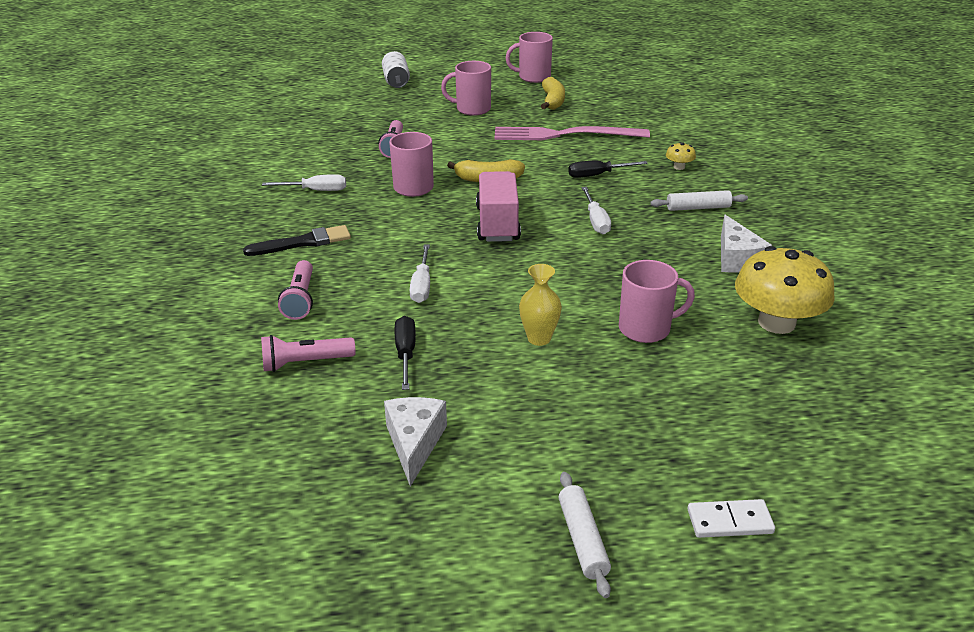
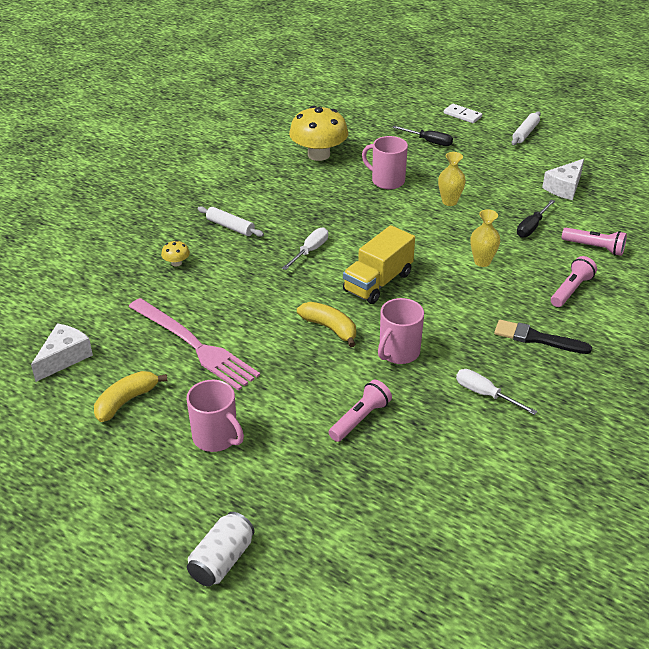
camera: 140 degrees left, 5 degrees up
white screwdriver [409,244,430,303] -> yellow vase [470,209,501,267]
pink truck [476,171,521,242] -> yellow truck [343,225,415,304]
pink mug [506,32,553,83] -> none
black screwdriver [568,161,648,178] -> black screwdriver moved to [392,126,453,146]
white cheese [721,215,772,273] -> white cheese moved to [31,323,93,382]

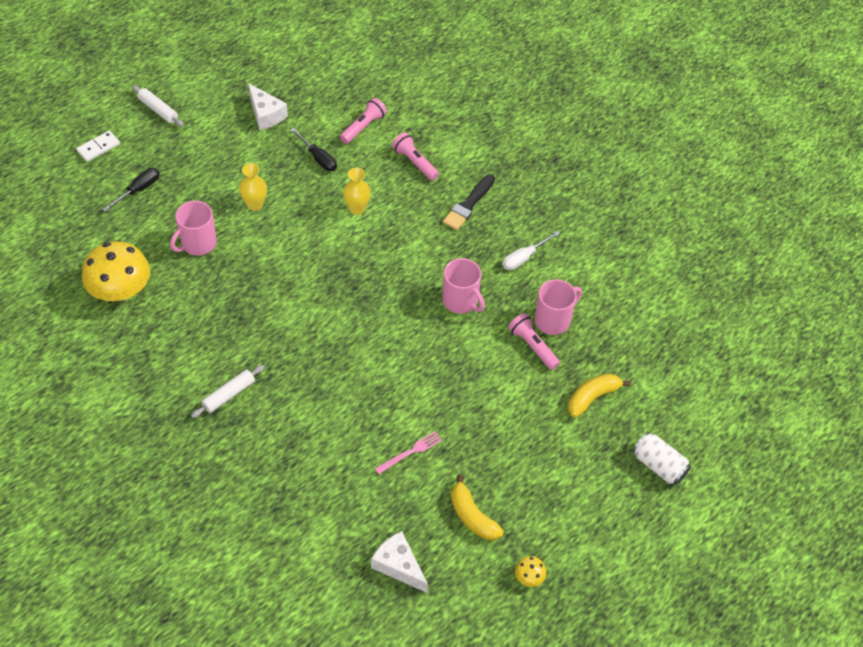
camera: 80 degrees left, 15 degrees up
pink fork [129,298,260,391] -> pink fork [375,431,442,474], size x0.45
yellow mushroom [161,240,190,267] -> yellow mushroom moved to [515,556,546,587]
pink mug [187,380,244,452] -> pink mug moved to [535,279,582,335]
white screwdriver [282,227,328,270] -> none
yellow banana [297,302,356,347] -> yellow banana moved to [568,373,631,418]
yellow truck [343,225,415,304] -> none

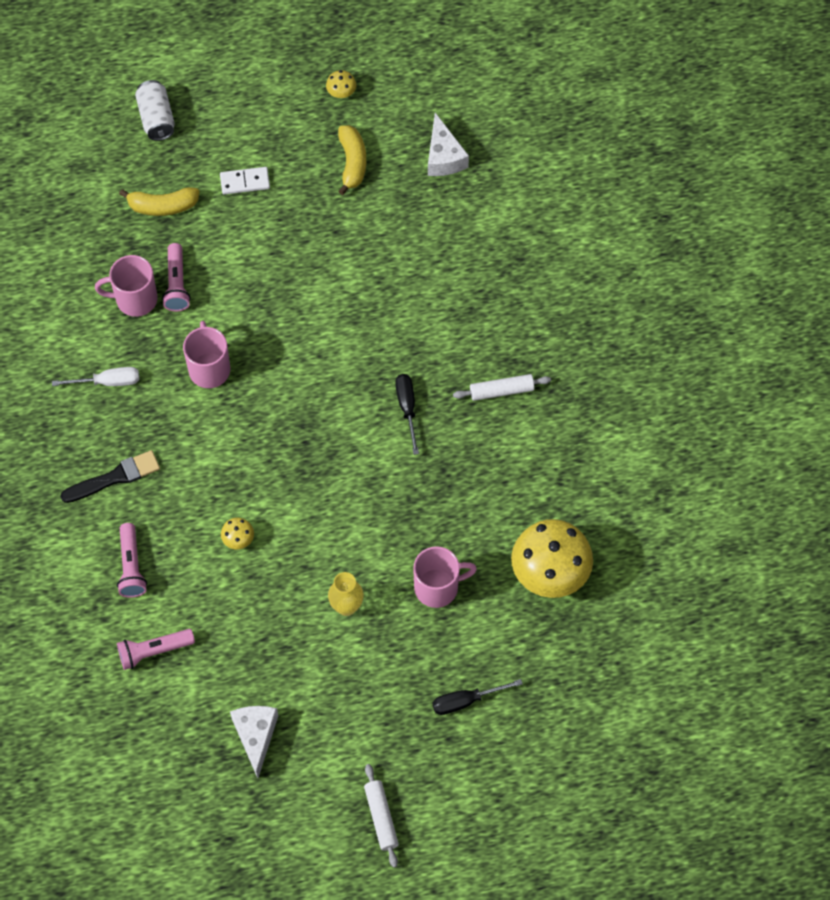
camera: 145 degrees left, 10 degrees up
white domino [76,131,120,162] -> white domino moved to [220,167,270,195]
black screwdriver [291,128,337,171] -> black screwdriver moved to [395,374,419,455]
yellow vase [343,168,371,215] -> yellow mushroom [221,518,254,549]
pink fork [375,431,442,474] -> none

